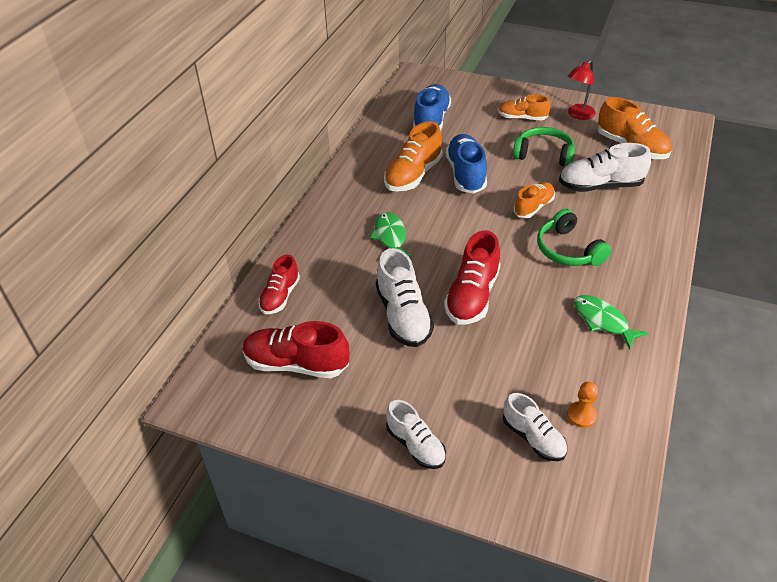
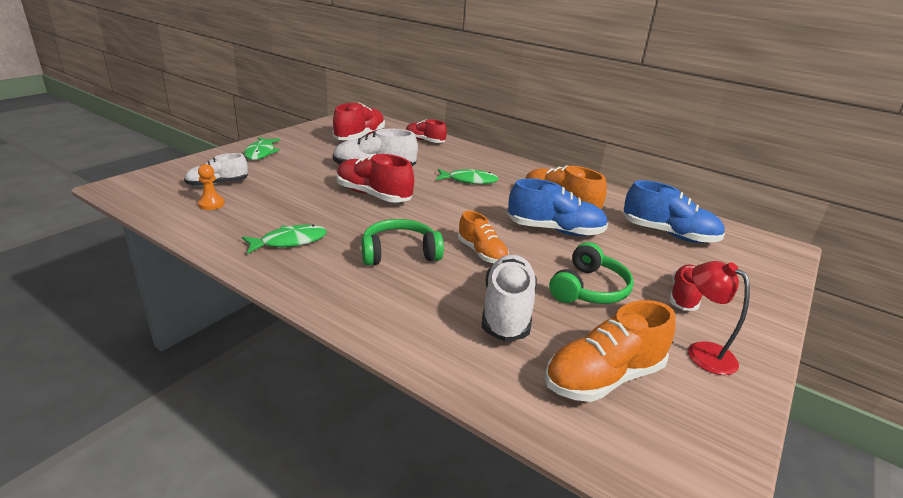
camera: 100 degrees right, 15 degrees down
white shoe [386,400,446,469] -> green fish [244,137,280,160]
orange shoe [498,95,551,120] -> red shoe [670,265,703,311]

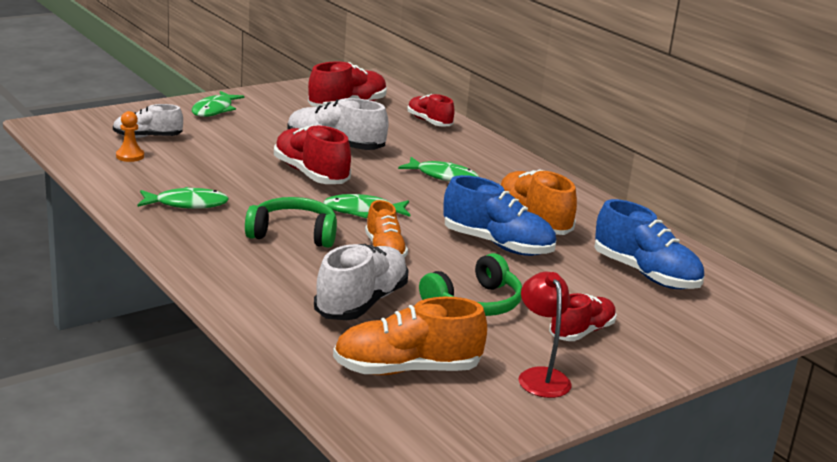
camera: 20 degrees right, 5 degrees down
none -> green fish [323,194,410,219]

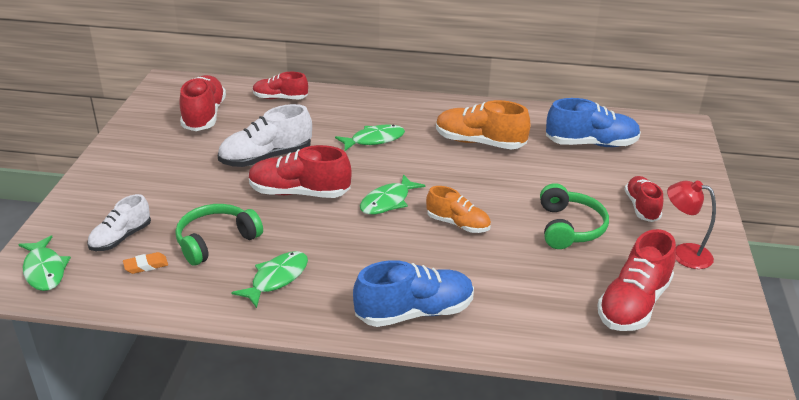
camera: 45 degrees left, 10 degrees up
orange pawn [116,111,144,162] -> orange eraser [123,252,168,274]
green fish [192,91,244,117] -> green fish moved to [18,235,71,291]
green headphones [245,197,337,248] -> green headphones moved to [176,204,263,266]
white shoe [314,244,409,320] -> none
orange shoe [333,297,487,375] -> red shoe [597,229,676,331]
blue shoe [443,175,556,256] -> blue shoe moved to [353,260,474,327]

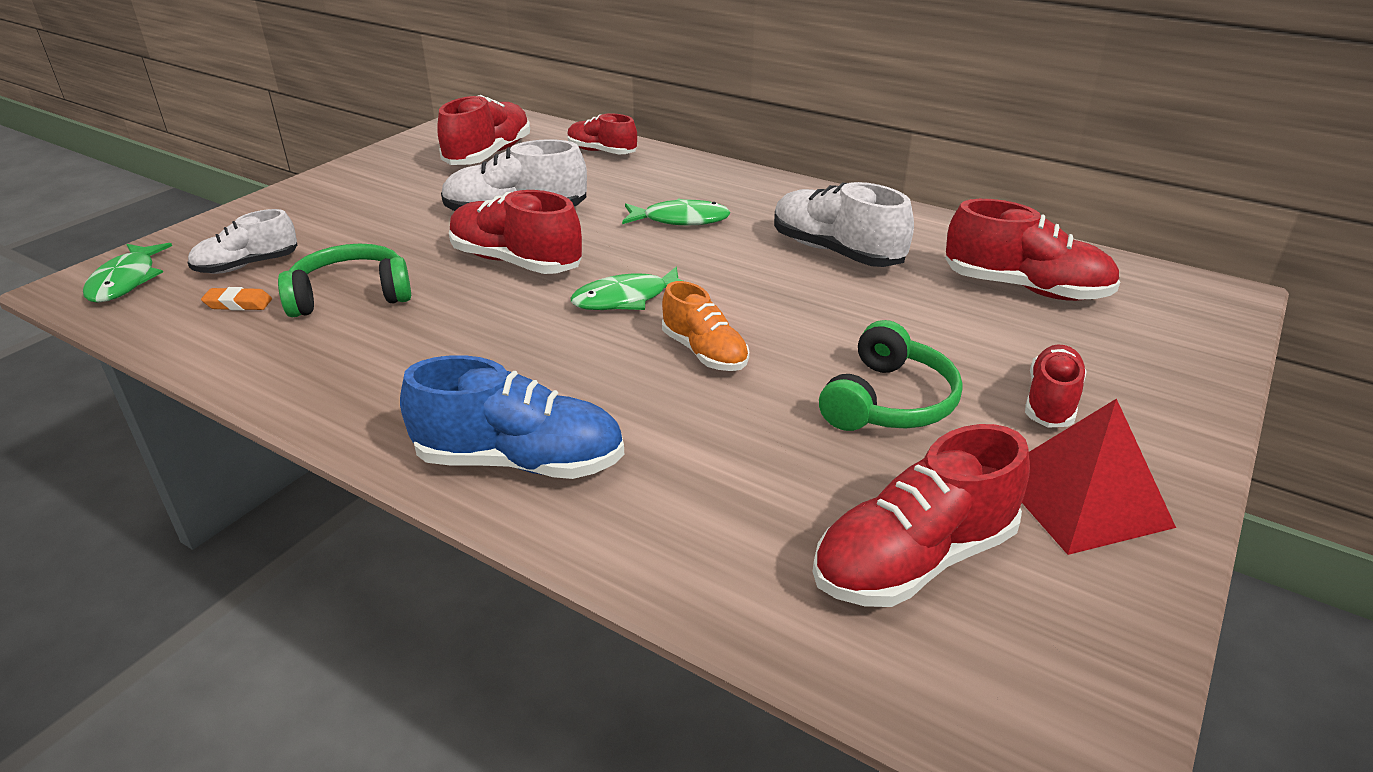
camera: 25 degrees right, 0 degrees up
green fish [231,251,308,308] -> none
orange shoe [436,100,530,150] -> white shoe [774,182,914,267]
blue shoe [546,98,641,147] -> red shoe [945,199,1120,301]
red lamp [667,181,716,269] -> red pyramid [1022,399,1176,555]

